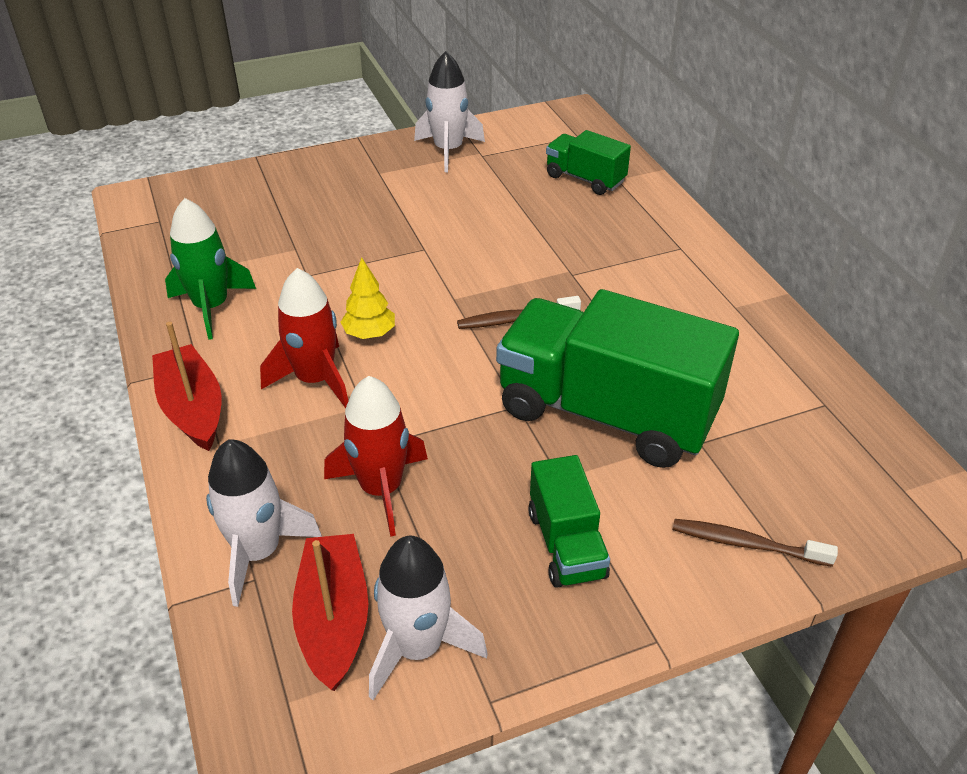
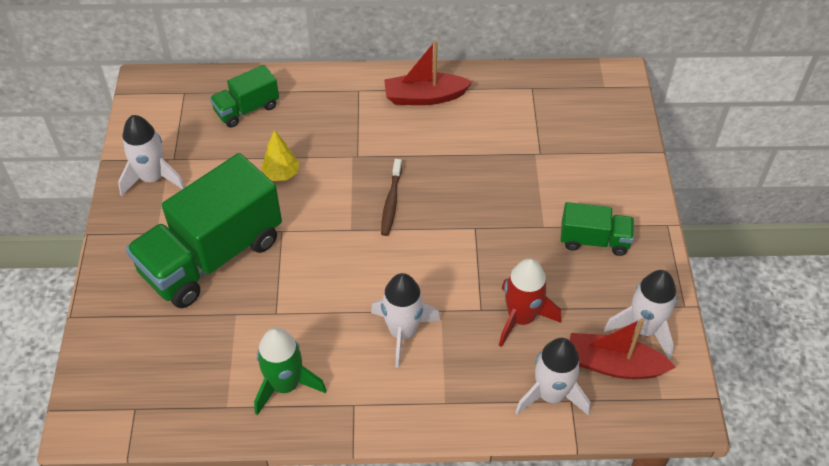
camera: 70 degrees left, 10 degrees up
red boat [152,322,221,451] -> red boat moved to [384,40,473,105]
red rocket [260,268,348,408] -> white rocket [371,273,440,368]
yellow tree [341,257,395,339] -> yellow tree moved to [261,130,299,181]
green truck [496,289,739,468] -> green truck moved to [126,153,282,308]
brown toothbrush [673,519,838,567] -> none

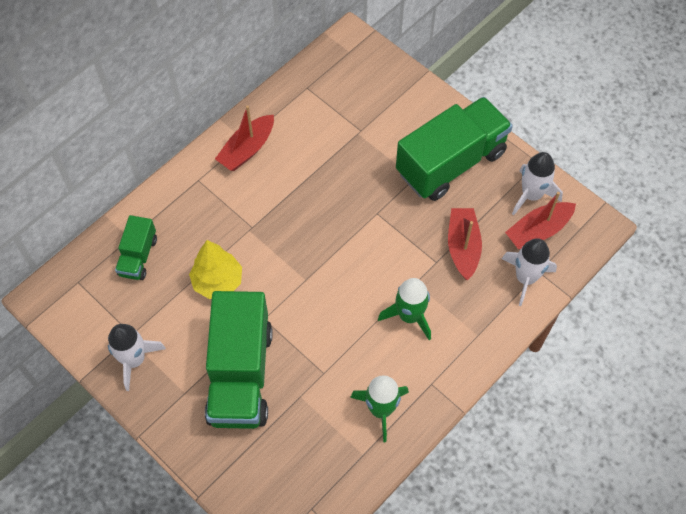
camera: 45 degrees left, 10 degrees up
yellow tree [261,130,299,181] -> yellow tree [189,240,242,299], size x1.57
white rocket [371,273,440,368] -> green rocket [378,278,431,340]
brown toothbrush [381,159,402,236] -> none
red rocket [499,258,561,347] -> red boat [448,208,482,280]
green truck [561,202,634,256] -> green truck [396,97,513,201], size x2.02

